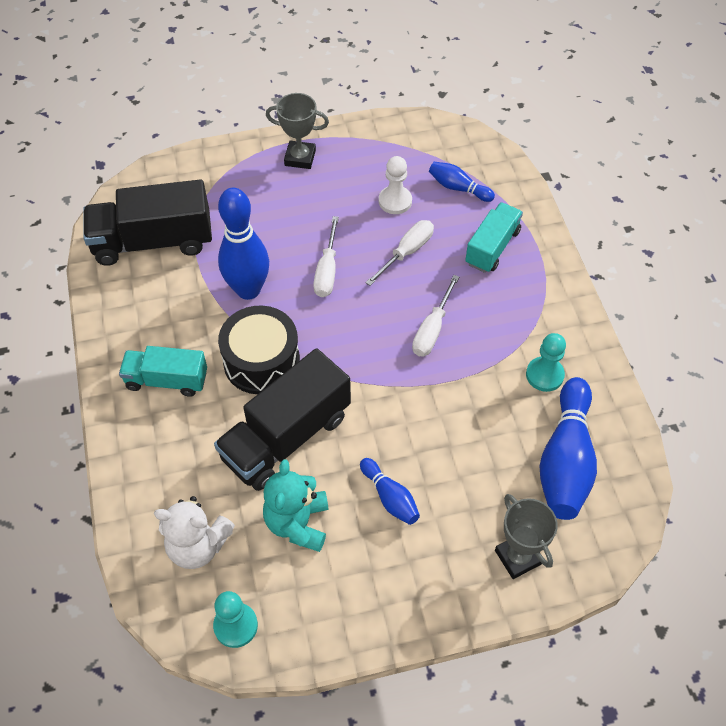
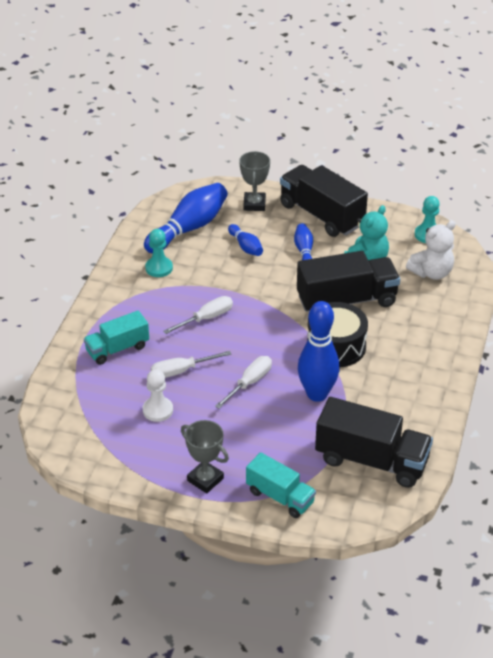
camera: 150 degrees left, 15 degrees down
turquoise truck [119,346,207,397] -> turquoise truck moved to [246,452,316,518]
white teddy bear [154,496,235,569] -> white teddy bear turned 105 degrees clockwise [406,221,456,280]
blue bowling pin [429,162,495,202] -> blue bowling pin moved to [228,224,263,256]
none -> black truck [280,165,368,237]

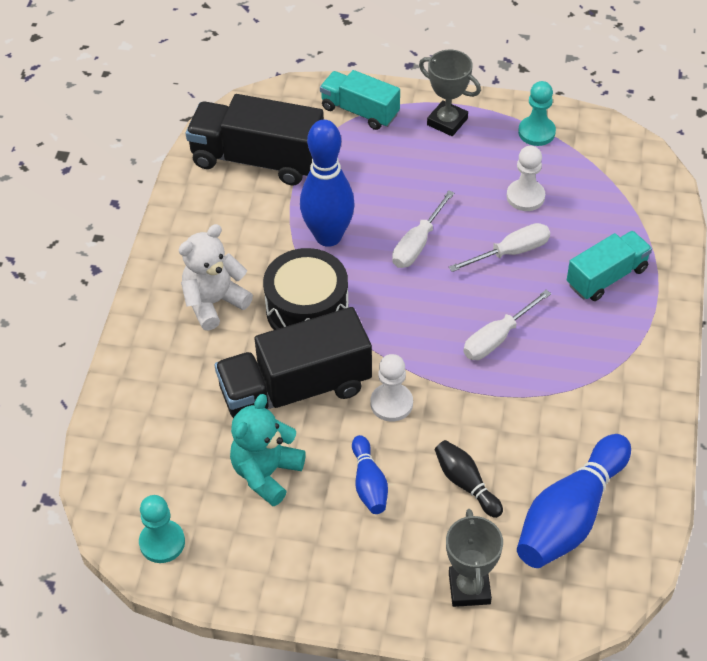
camera: 175 degrees right, 10 degrees up
turquoise pawn [145,229,173,277] -> turquoise pawn moved to [518,81,556,146]
blue bowling pin [228,224,263,256] -> black bowling pin [435,440,503,518]
black truck [280,165,368,237] -> none
white teddy bear [406,221,456,280] -> white teddy bear moved to [179,224,253,331]
none -> white pawn [371,354,413,421]

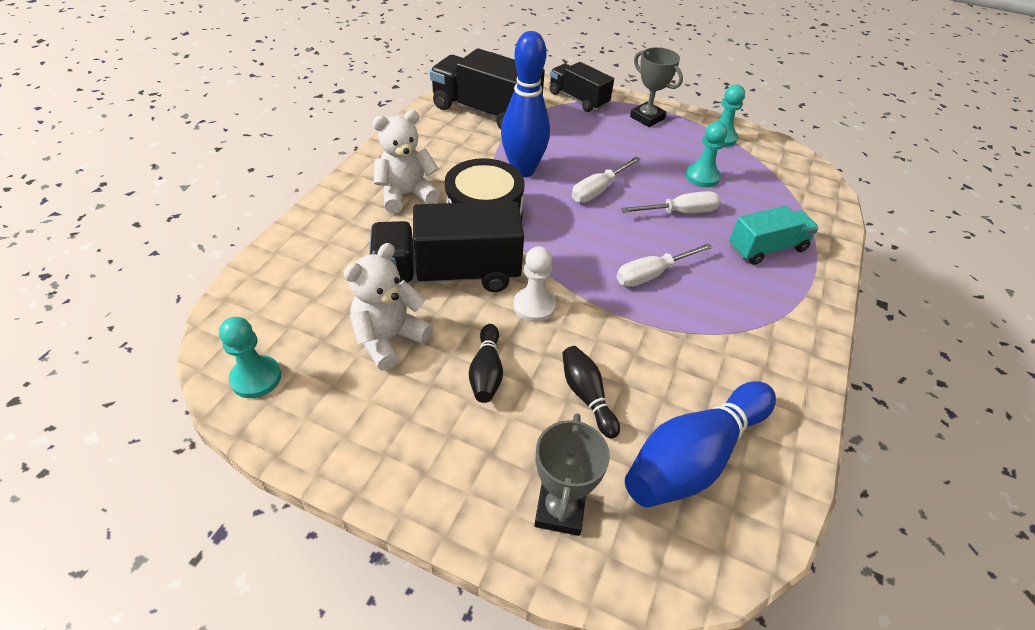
camera: 10 degrees right, 5 degrees down
turquoise teddy bear [230,394,306,506] -> white teddy bear [344,243,433,370]
turquoise truck [320,70,400,130] -> black truck [550,62,614,112]
blue bowling pin [352,435,388,514] -> black bowling pin [469,324,503,403]
white pawn [507,146,545,211] -> turquoise pawn [685,122,727,187]

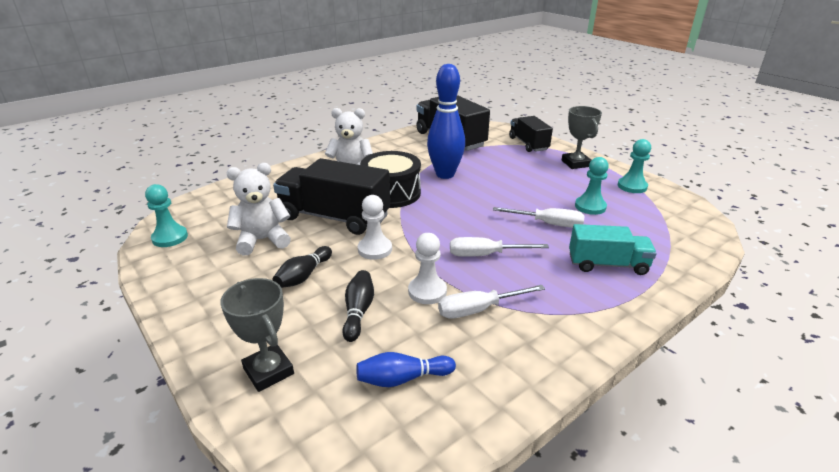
camera: 30 degrees right, 15 degrees down
grey trophy [534,414,610,536] -> grey trophy turned 75 degrees counterclockwise [220,278,294,392]
white screwdriver [572,156,641,203] -> white screwdriver moved to [438,285,545,319]
blue bowling pin [625,381,776,508] -> blue bowling pin [356,352,456,387], size x0.52
none -> white pawn [408,233,447,304]

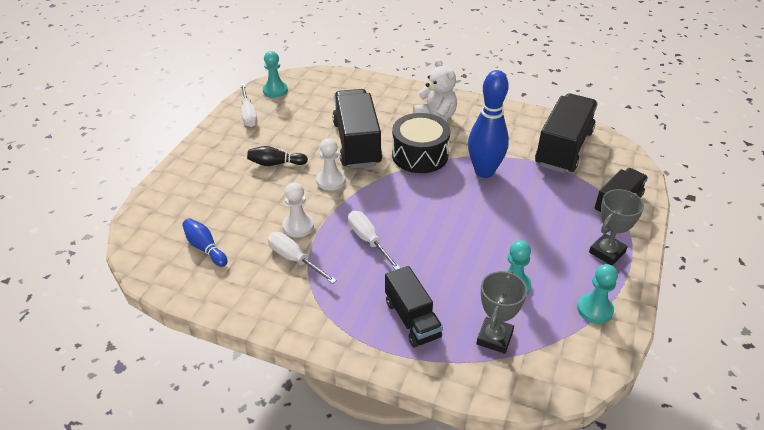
camera: 60 degrees right, 10 degrees up
grey trophy [220,278,294,392] -> grey trophy moved to [476,270,527,354]
white teddy bear [226,163,291,255] -> none
black bowling pin [342,270,374,342] -> none
white screwdriver [493,207,585,228] -> white screwdriver moved to [240,84,257,127]
turquoise truck [569,224,657,275] -> black truck [385,266,443,347]

